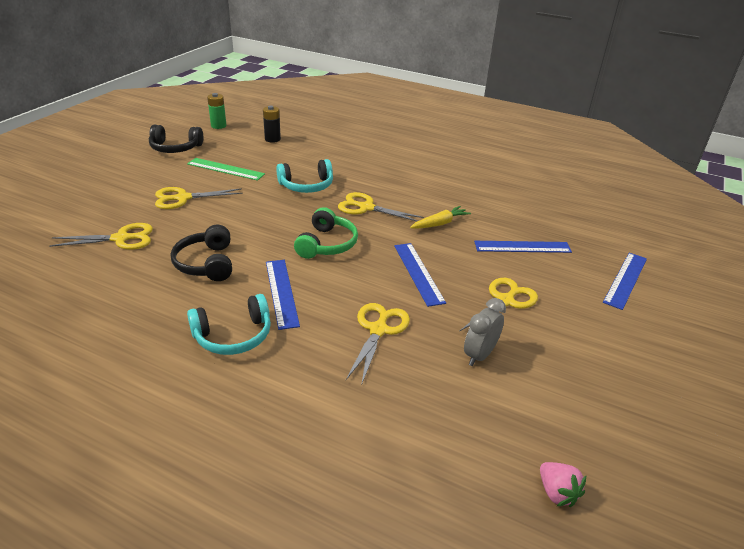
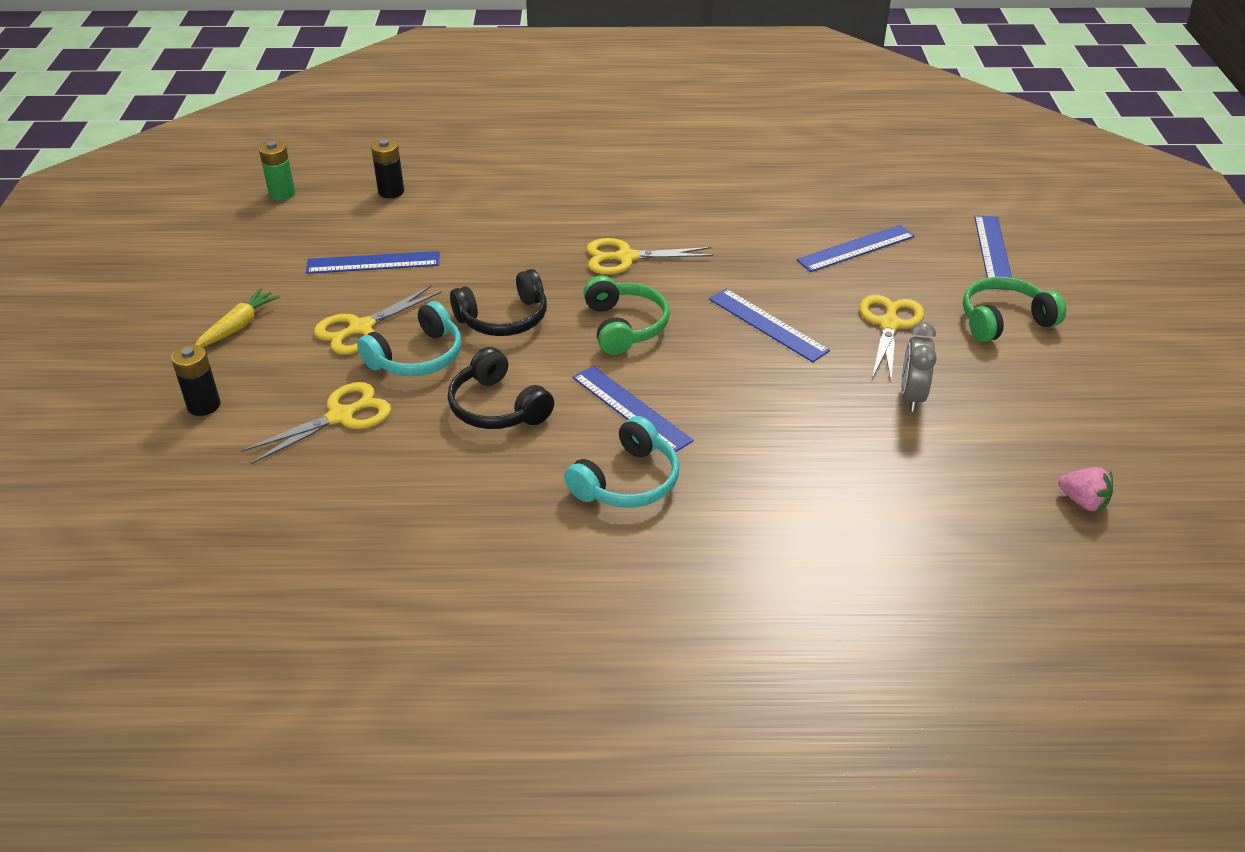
camera: 25 degrees left, 5 degrees up
black headphones [149,125,203,153] -> black headphones moved to [450,269,547,336]
green ruler [187,158,265,181] -> blue ruler [306,251,439,274]
turquoise headphones [276,159,333,193] -> turquoise headphones moved to [357,301,462,376]
yellow scissors [346,303,410,386] -> none
yellow carrot [410,206,471,229] -> yellow carrot moved to [195,288,280,347]
none -> black battery [171,345,220,416]
none -> green headphones [963,277,1066,342]

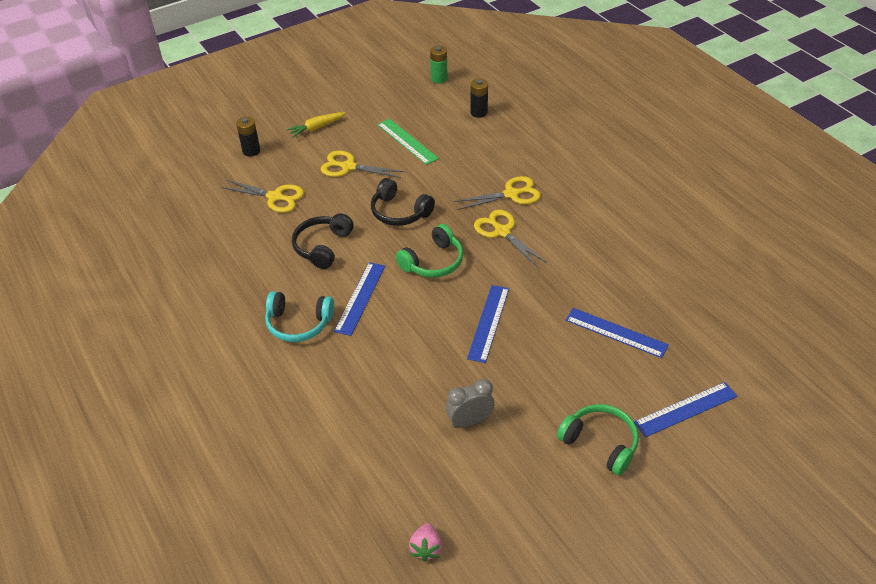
camera: 60 degrees right, 5 degrees up
yellow carrot [195,288,280,347] -> yellow carrot turned 150 degrees clockwise [286,112,346,138]
blue ruler [306,251,439,274] -> green ruler [377,119,439,165]
turquoise headphones [357,301,462,376] -> none
yellow scissors [860,294,924,380] -> yellow scissors moved to [454,176,541,210]

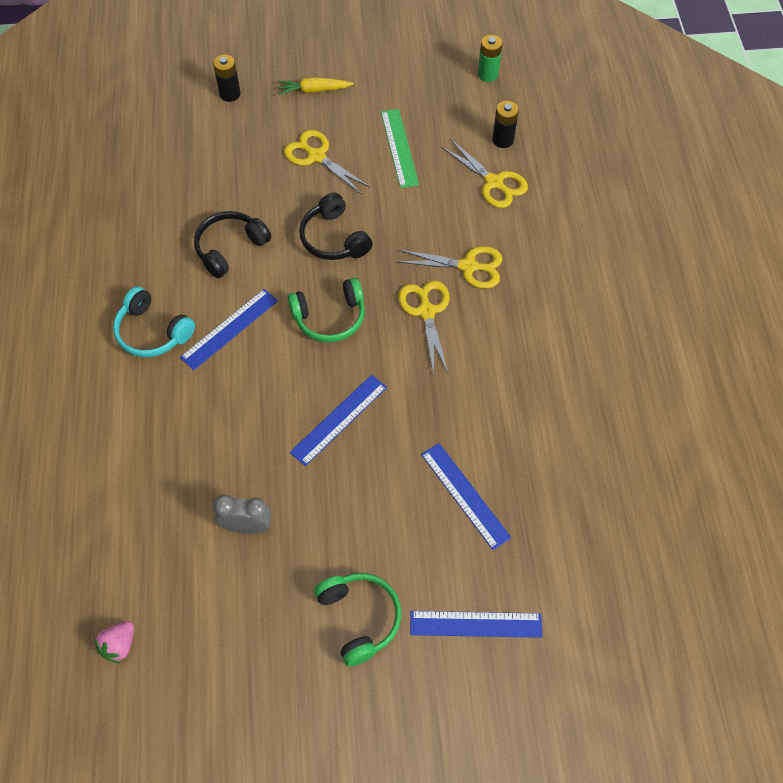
camera: 25 degrees right, 15 degrees up
yellow scissors [221,179,304,213] -> yellow scissors moved to [441,140,528,208]

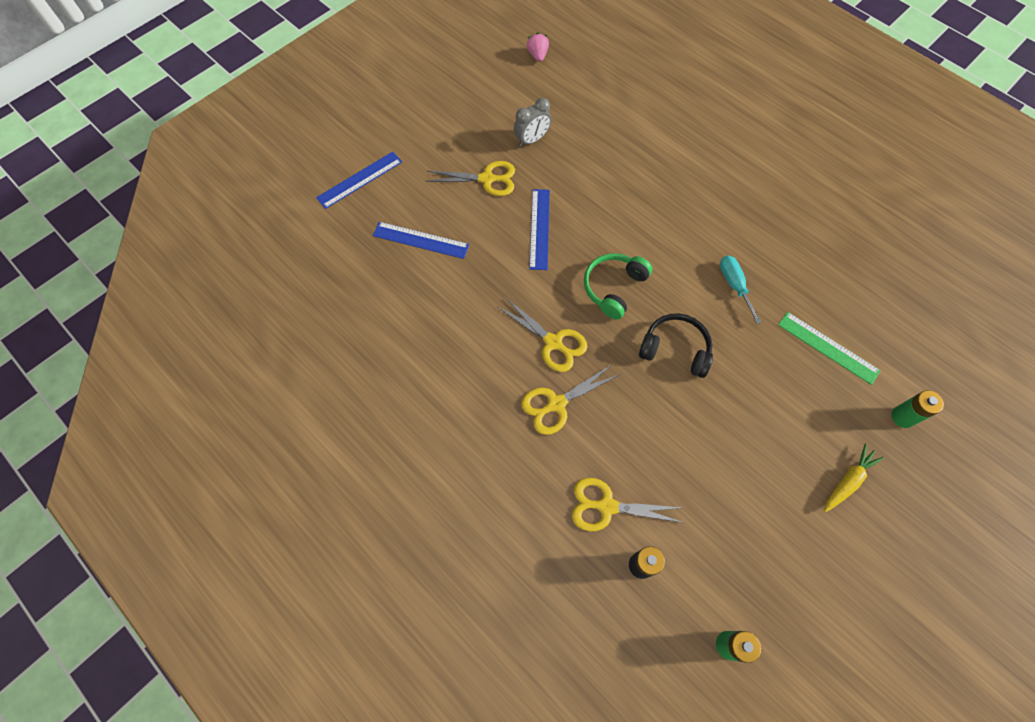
camera: 140 degrees right, 5 degrees up
turquoise headphones [113,287,195,357] -> none
blue ruler [180,289,278,370] -> none
black headphones [194,211,271,278] -> turquoise screwdriver [720,256,762,324]
black battery [213,55,241,102] -> green battery [891,390,944,428]
yellow scissors [284,130,371,195] -> yellow scissors moved to [426,161,515,196]
green headphones [314,573,401,667] -> none
green ruler [381,109,419,188] -> green ruler moved to [778,312,881,385]

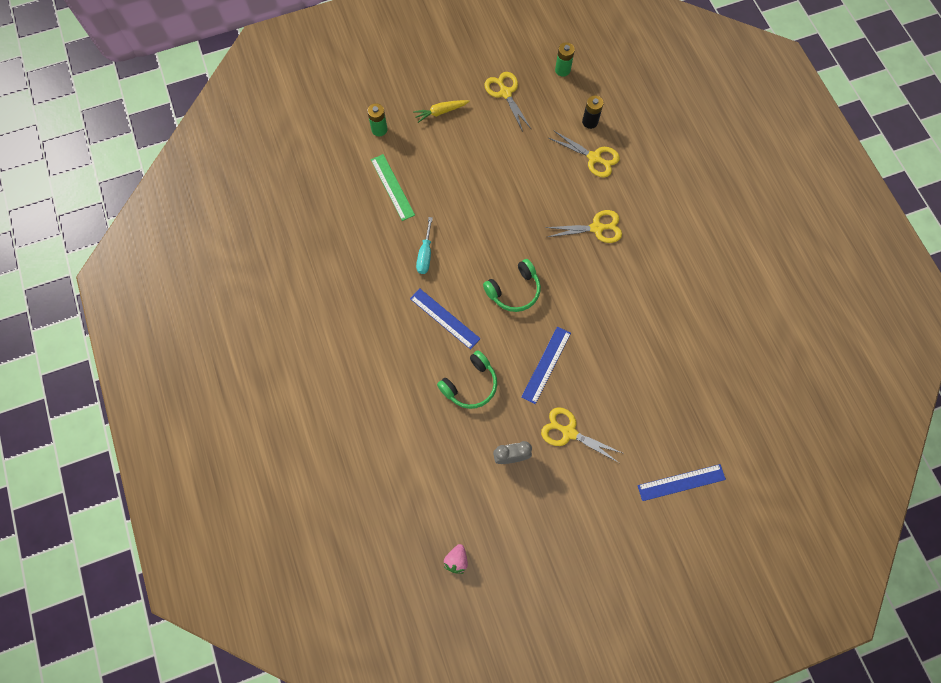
camera: 155 degrees left, 5 degrees up
blue ruler [373,222,469,259] -> blue ruler moved to [410,289,481,350]
yellow scissors [498,298,587,372] -> yellow scissors moved to [485,72,531,132]
black headphones [639,313,713,378] -> none
none -> green headphones [437,350,497,409]

